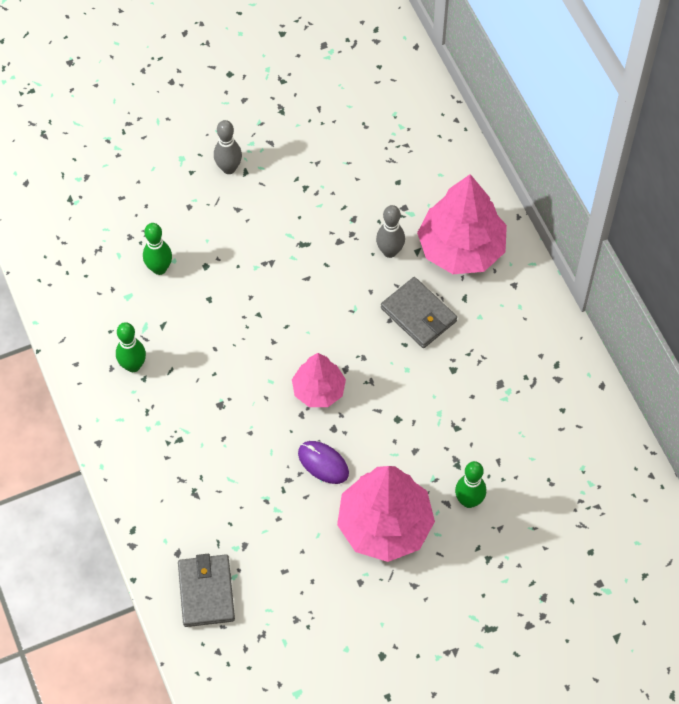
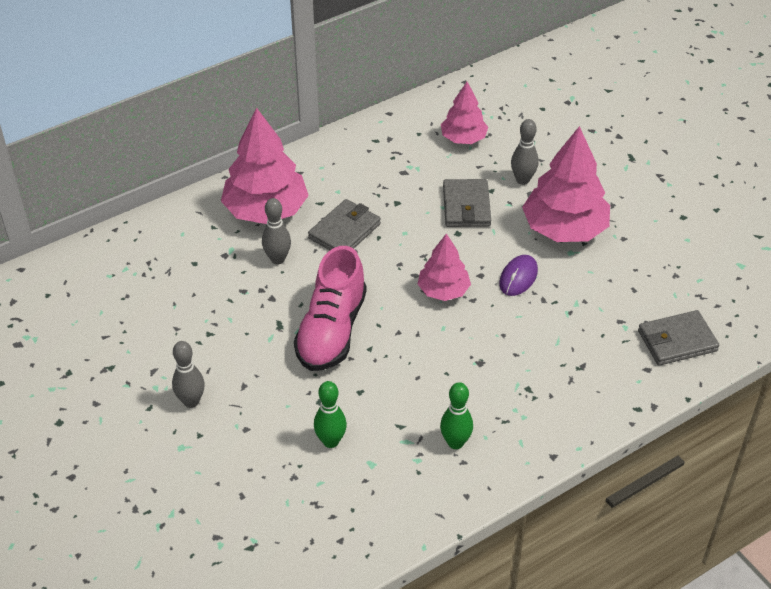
camera: 100 degrees left, 15 degrees down
green bowling pin [455,461,486,508] -> grey bowling pin [511,119,539,185]
none -> pink shoe [294,246,367,371]
none -> pink tree [441,82,488,144]
none -> grey wallet [443,179,491,227]

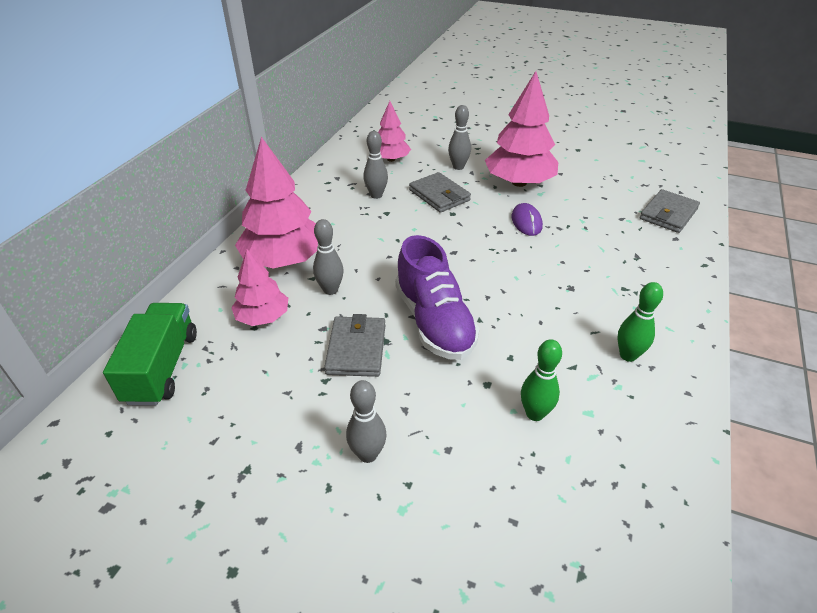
camera: 35 degrees left, 5 degrees down
pink shoe [294,246,367,371] -> purple shoe [395,235,480,360]
grey wallet [308,199,381,250] -> grey wallet moved to [324,314,385,377]
pink tree [418,233,471,301] -> pink tree moved to [231,249,288,326]
none -> green truck [103,303,197,406]
none -> grey bowling pin [364,131,388,199]

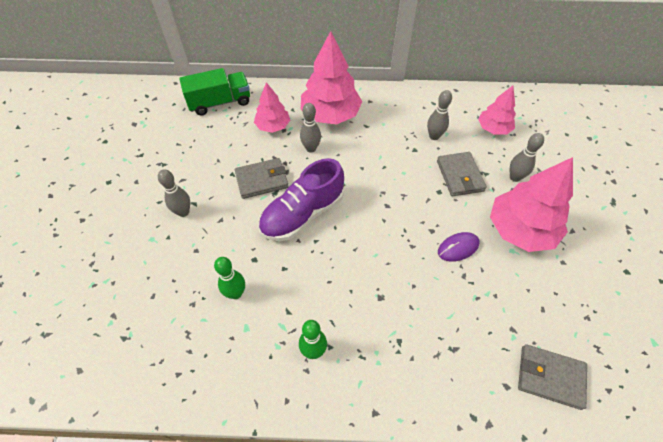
camera: 70 degrees right, 15 degrees up
grey wallet [409,172,471,213] -> grey wallet turned 45 degrees counterclockwise [437,152,487,196]

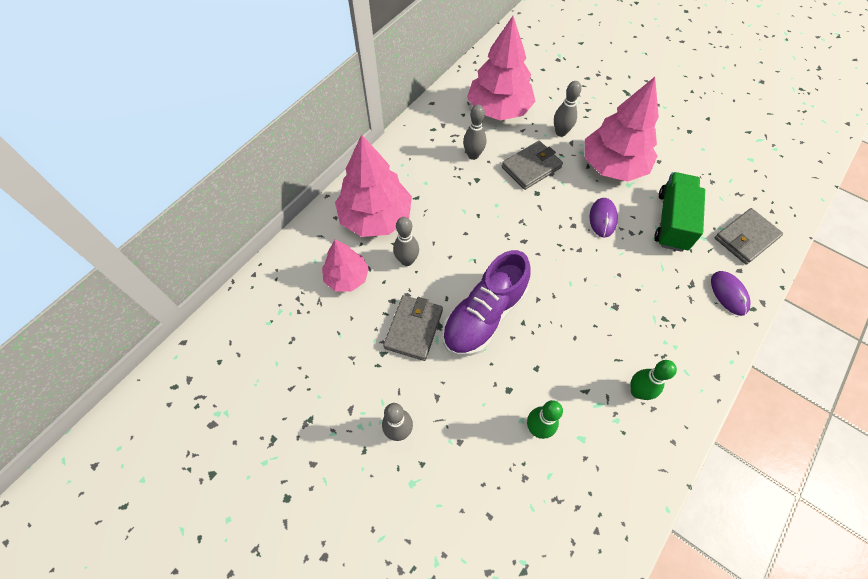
camera: 55 degrees left, 5 degrees up
green truck [179,68,250,115] -> green truck moved to [654,172,705,252]
purple shoe [258,158,344,241] -> purple shoe turned 45 degrees clockwise [442,250,530,356]
grey wallet [437,152,487,196] -> grey wallet turned 60 degrees counterclockwise [502,141,563,190]
pink tree [478,86,516,135] -> pink tree [467,16,536,120], size x1.72
none -> purple mouse [711,271,750,316]

